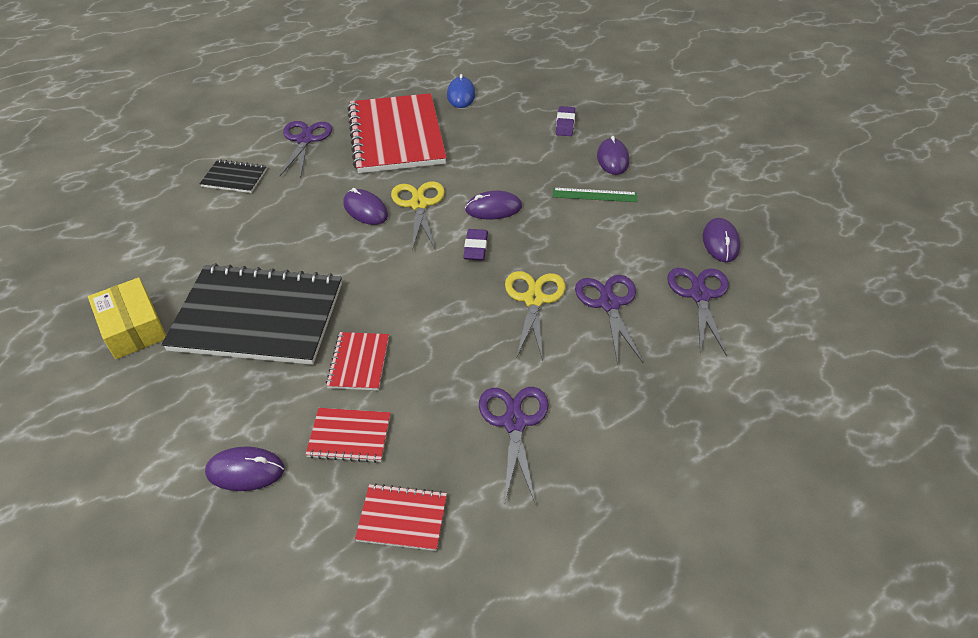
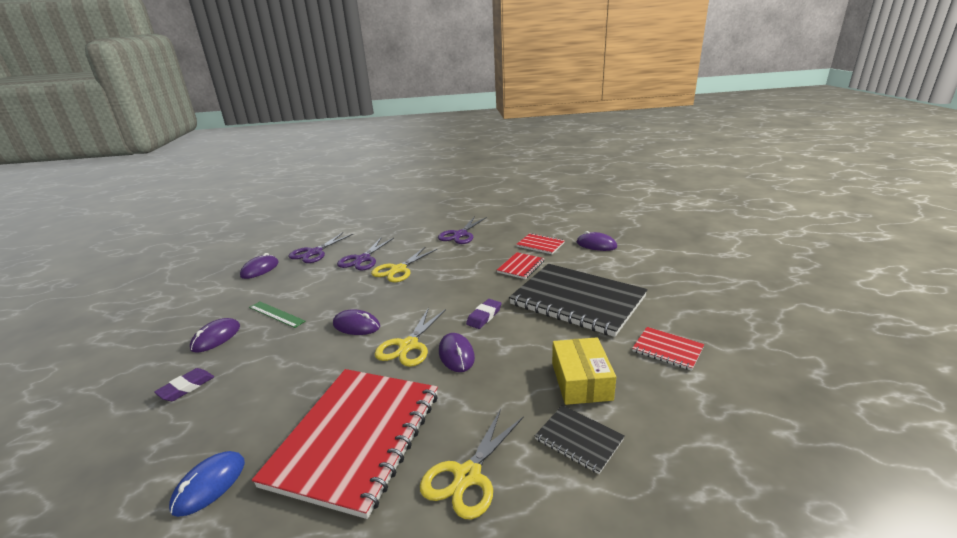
camera: 150 degrees left, 20 degrees down
yellow box [88,277,166,359] -> yellow box moved to [552,337,616,405]
purple scissors [280,121,332,178] -> yellow scissors [420,409,524,519]
red notebook [355,483,447,551] -> red notebook moved to [632,327,704,371]
purple eraser [463,229,488,260] -> purple eraser moved to [466,299,501,329]

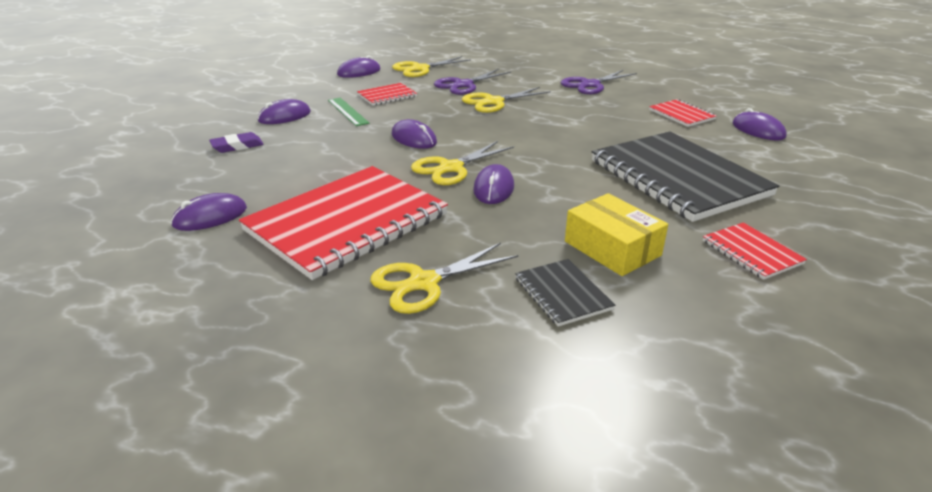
camera: 25 degrees right, 5 degrees up
blue mouse [169,451,245,517] -> purple mouse [171,193,247,231]
purple scissors [288,233,353,263] -> yellow scissors [392,56,471,77]
purple eraser [466,299,501,329] -> none
red notebook [497,252,545,279] -> red notebook moved to [357,83,417,106]
yellow box [552,337,616,405] -> yellow box turned 60 degrees counterclockwise [565,193,668,276]

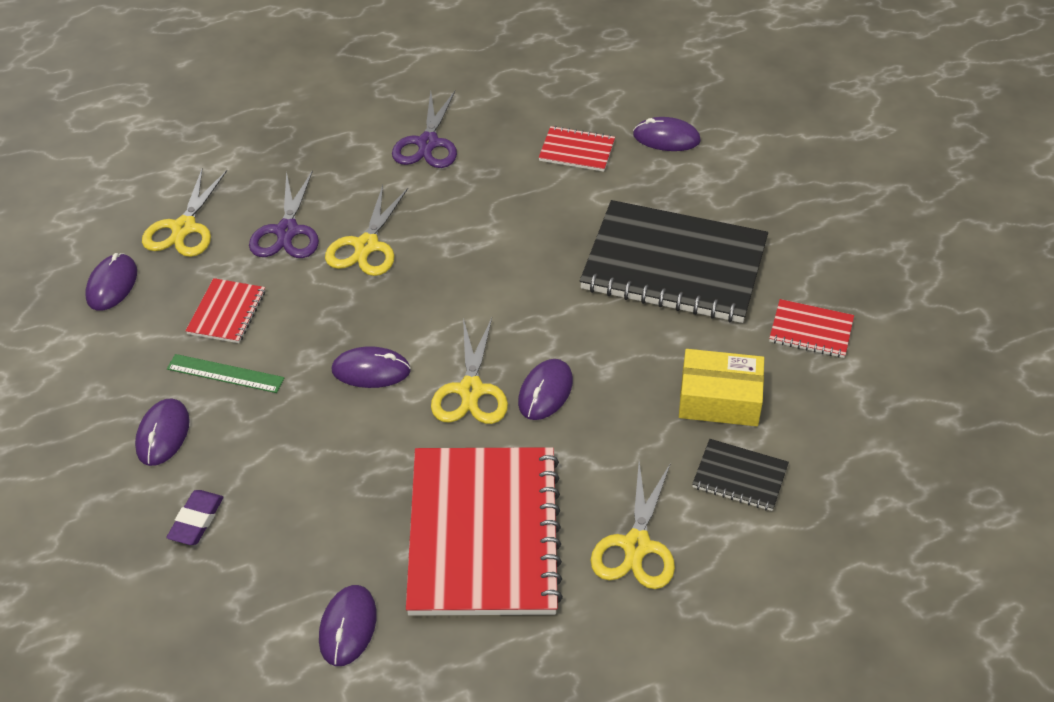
camera: 45 degrees left, 15 degrees up
purple mouse [473,164,514,204] -> purple mouse turned 60 degrees clockwise [518,359,573,420]

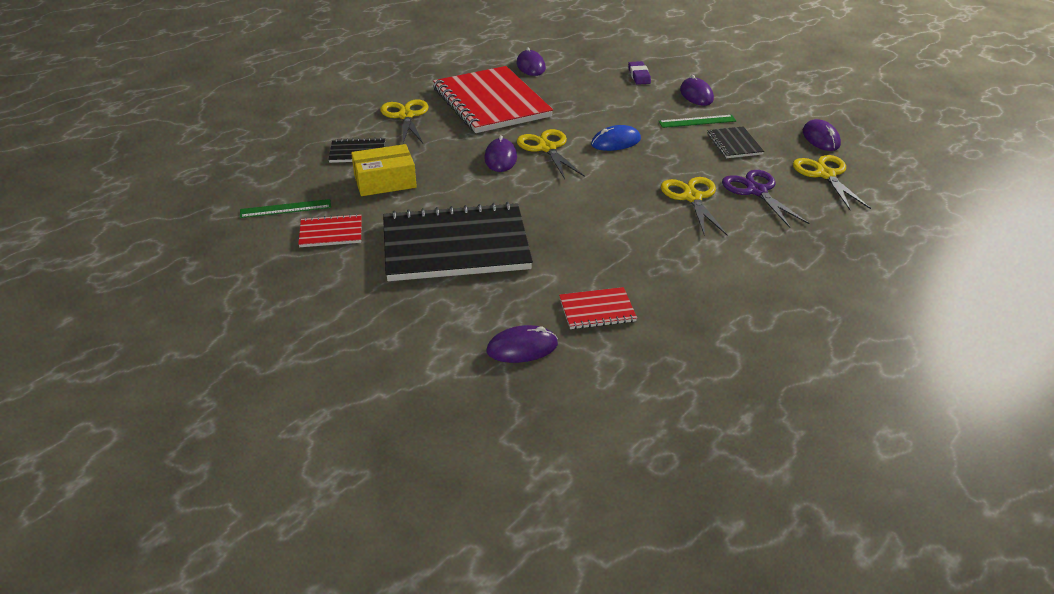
camera: 155 degrees right, 10 degrees down
red notebook [186,278,265,343] -> black notebook [707,126,764,158]
purple mouse [331,346,411,388] -> blue mouse [591,125,641,151]
purple scissors [392,91,457,168] -> none
none -> green ruler [240,199,331,218]

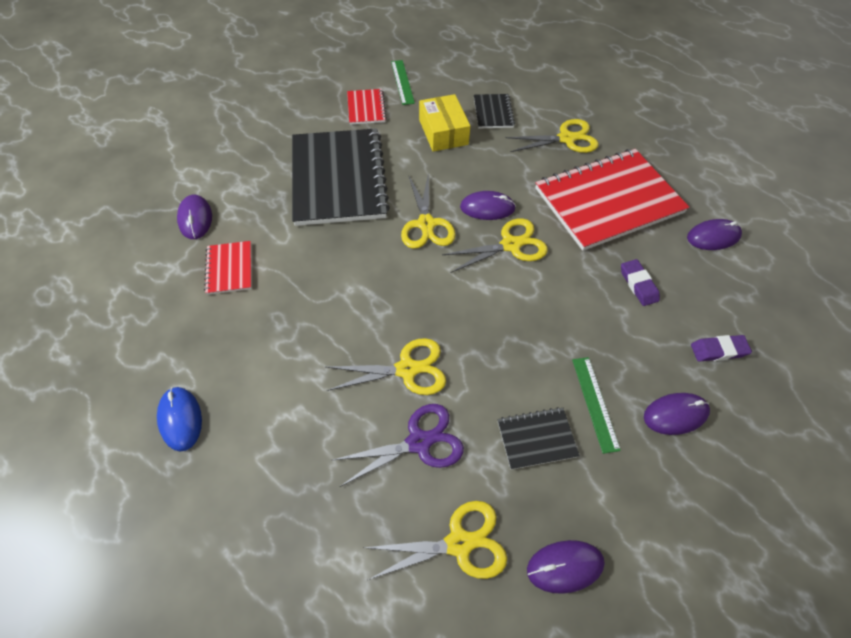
camera: 90 degrees right, 20 degrees up
blue mouse [591,125,641,151] -> blue mouse moved to [157,387,202,451]
none -> yellow scissors [401,172,455,249]
none -> purple eraser [621,259,660,306]

